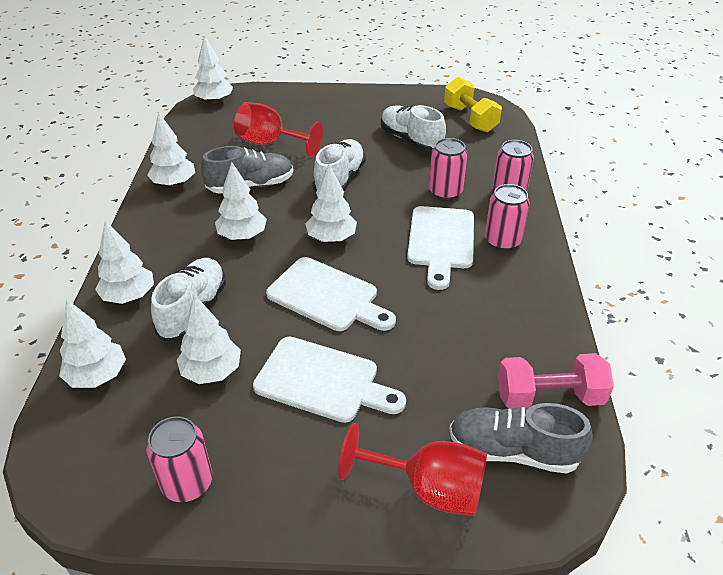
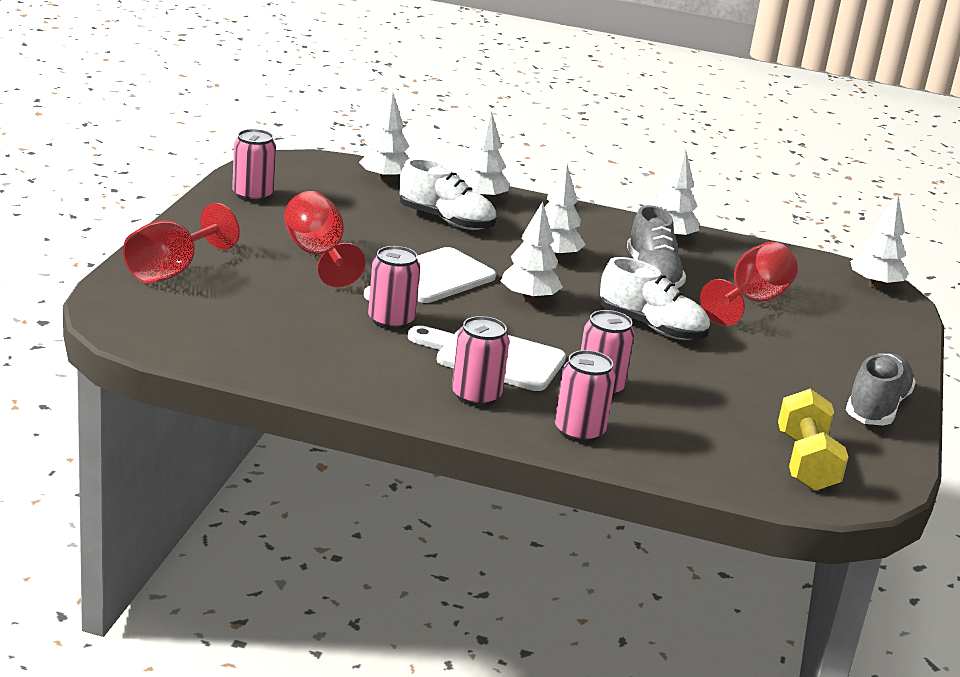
camera: 100 degrees right, 15 degrees down
white tree [177,294,241,384] -> none
white cutting board [253,337,406,423] -> red goblet [284,191,366,288]
white shoe [381,105,446,152] -> none
yellow dumbbell [444,77,502,132] -> yellow dumbbell turned 75 degrees counterclockwise [778,389,848,491]
grey shoe [449,403,593,474] -> grey shoe moved to [846,353,916,426]
pink dumbbell [498,353,614,408] -> none
none -> pink can [368,246,420,330]

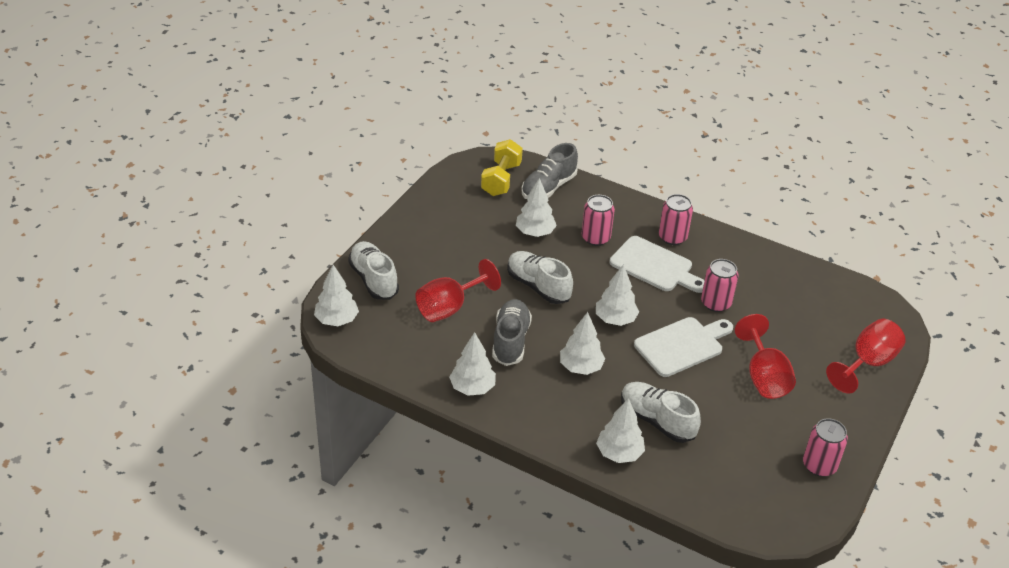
camera: 165 degrees left, 15 degrees up
white tree [359,92,409,182] -> white tree moved to [516,178,557,237]
pink can [555,350,616,443] -> none
grey shoe [846,353,916,426] -> grey shoe moved to [522,143,578,199]
none -> white shoe [348,241,399,300]

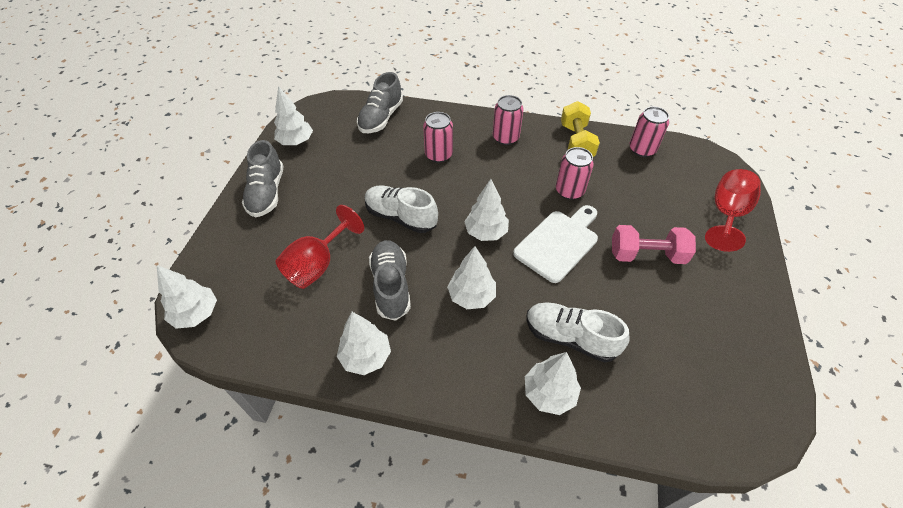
camera: 15 degrees left, 10 degrees up
white shoe [348,241,399,300] -> none
yellow dumbbell [481,139,523,196] -> yellow dumbbell moved to [561,101,600,157]
white tree [516,178,557,237] -> white tree moved to [274,86,313,145]
white cutting board [610,236,705,293] -> none
red goblet [735,314,796,399] -> pink dumbbell [612,225,696,264]
pink can [803,418,848,477] -> pink can moved to [629,107,669,157]
none -> grey shoe [242,140,284,217]

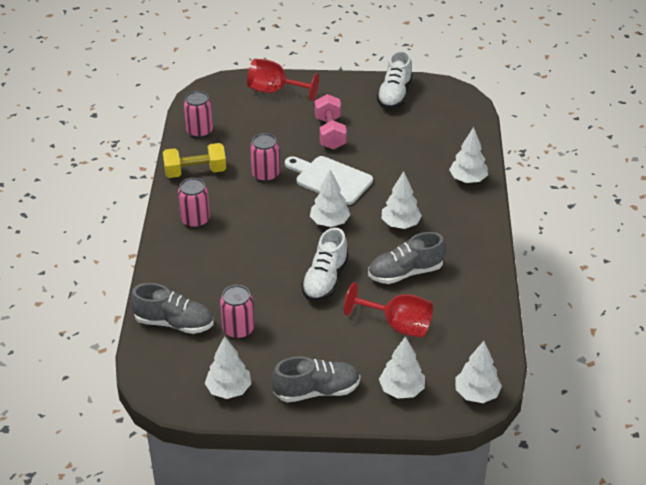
camera: 100 degrees left, 10 degrees down
white tree [337,312,391,375] -> white tree moved to [379,336,425,399]
pink can [423,112,453,163] -> pink can moved to [220,285,254,339]
white shoe [526,303,629,362] -> white shoe moved to [377,50,413,109]

